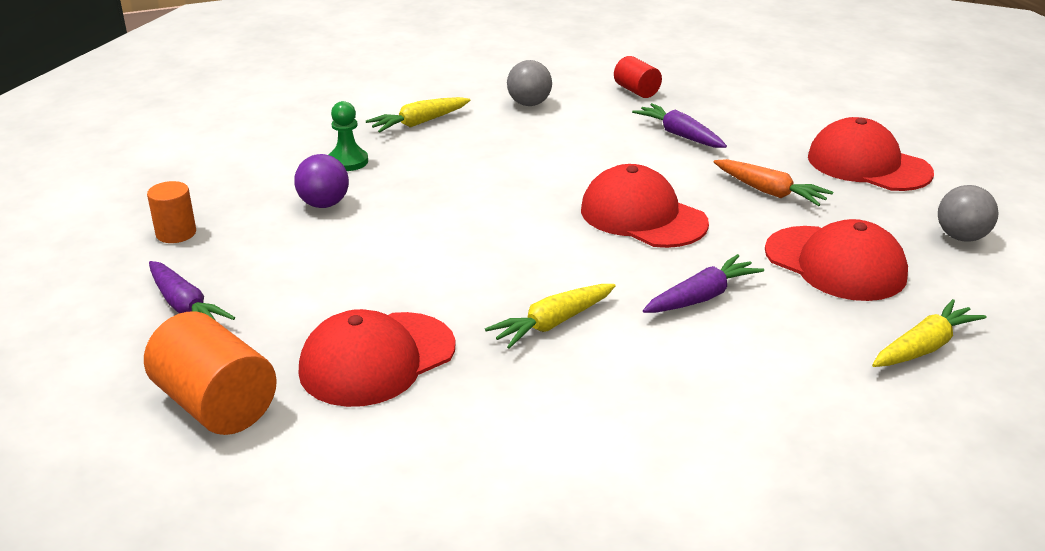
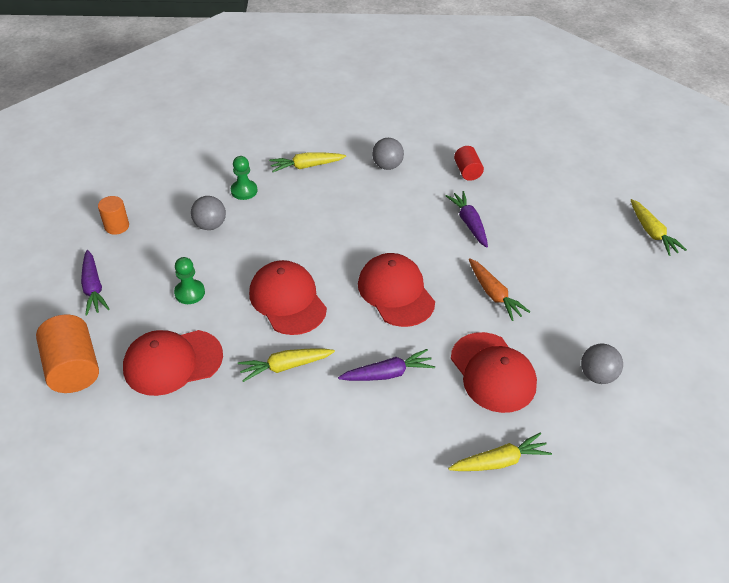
camera: 20 degrees right, 15 degrees up
purple ball [294,154,349,208] -> grey ball [191,196,226,230]
red cap [808,117,934,191] -> red cap moved to [249,260,327,335]
none -> green pawn [174,257,205,304]
none -> yellow carrot [631,199,687,256]

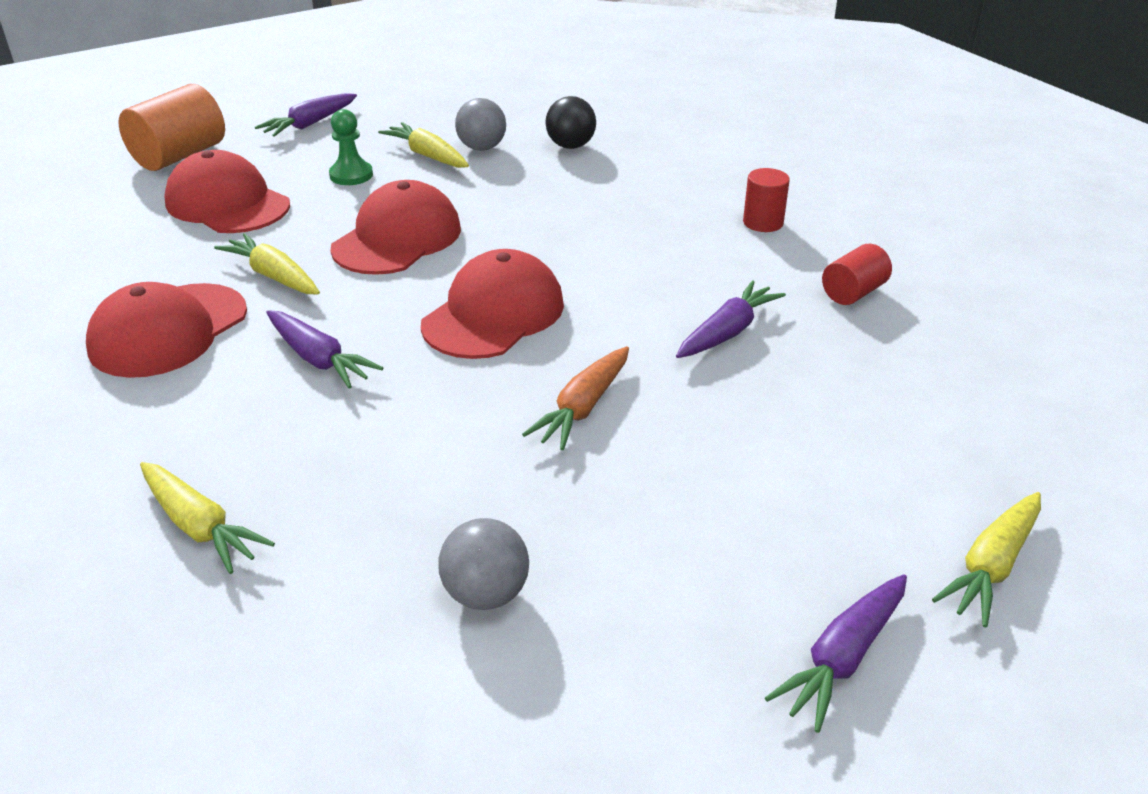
camera: 60 degrees right, 10 degrees down
orange cylinder [98,196,129,235] -> none
green pawn [231,156,258,200] -> black ball [545,96,596,149]
yellow carrot [269,153,346,172] -> yellow carrot moved to [378,122,469,168]
grey ball [372,138,404,170] -> red cylinder [743,168,790,232]
red cap [451,332,537,413] -> red cap moved to [86,282,247,378]
none -> purple carrot [765,574,907,733]

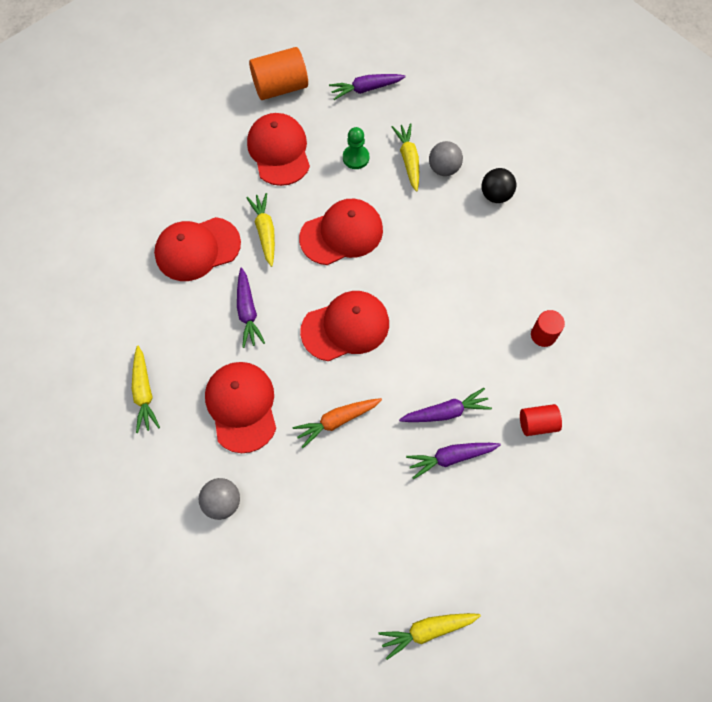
camera: 35 degrees right, 30 degrees up
purple carrot [765,574,907,733] -> purple carrot moved to [406,443,501,479]
none -> red cap [205,362,276,453]

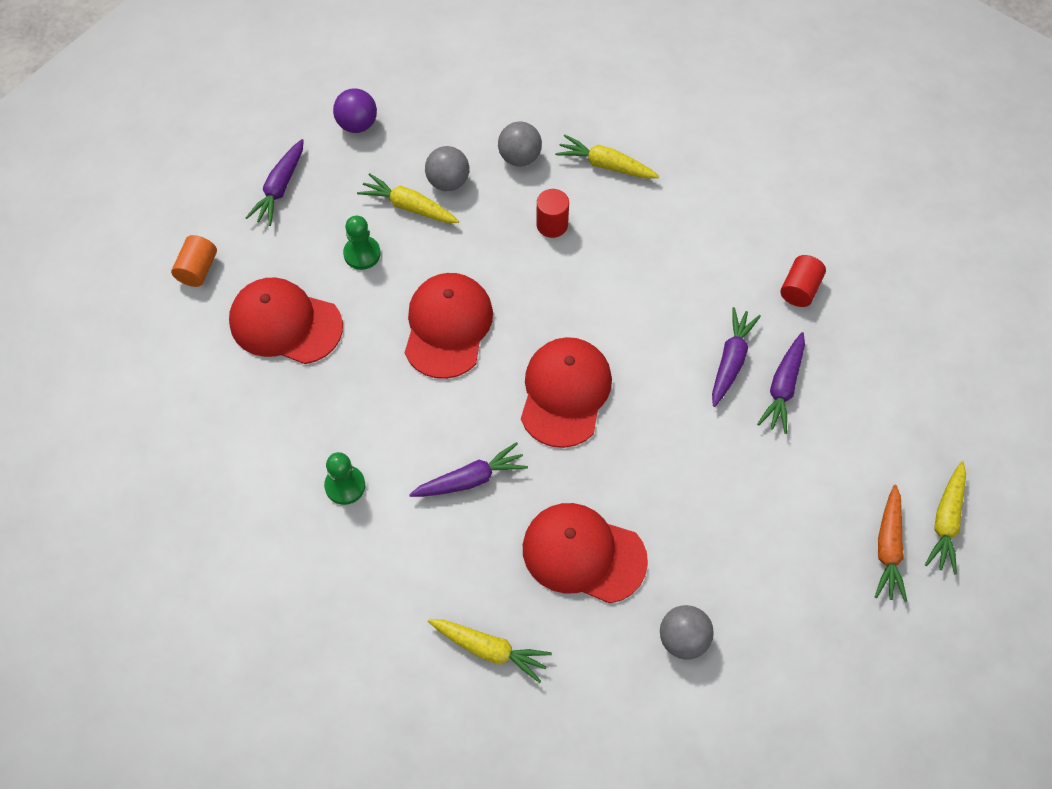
camera: 55 degrees left, 5 degrees down
red cap [154,217,241,281] -> green pawn [324,452,365,505]
purple carrot [237,268,265,348] -> purple carrot turned 45 degrees counterclockwise [409,442,528,497]
yellow carrot [246,193,275,267] -> yellow carrot moved to [555,134,659,179]
orange cylinder [249,47,308,100] -> orange cylinder [171,235,217,287], size x0.58
orange carrot [293,398,382,448] -> orange carrot moved to [875,485,907,602]
black ball [482,168,516,203] -> grey ball [498,122,542,166]
red cylinder [531,310,565,347] -> red cylinder moved to [536,189,569,238]
none -> purple ball [333,88,377,133]

